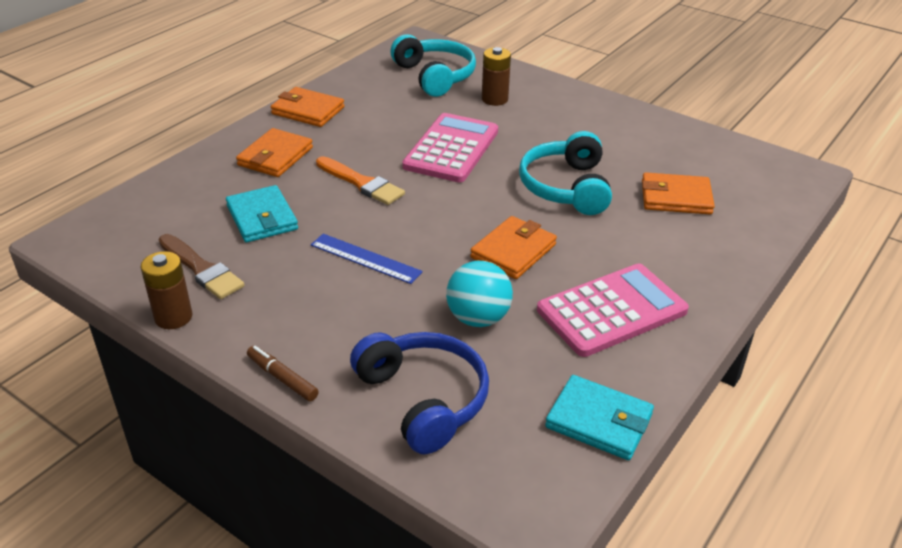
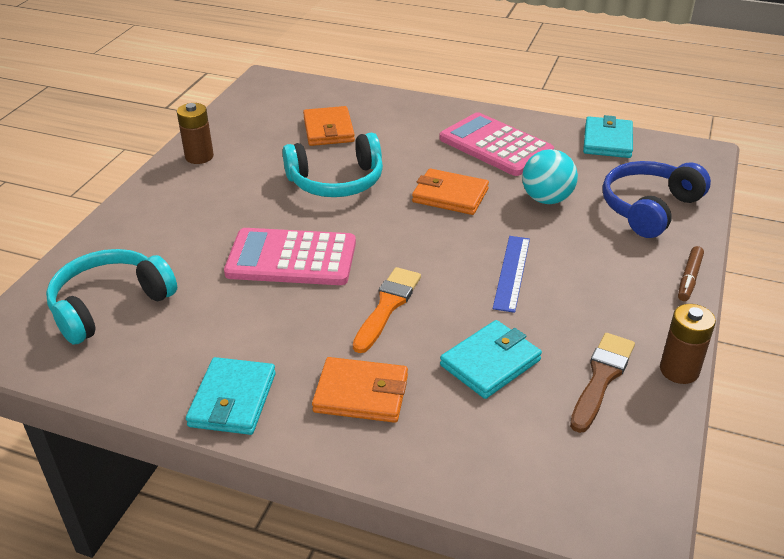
camera: 105 degrees left, 0 degrees up
orange wallet [271,87,344,127] -> turquoise wallet [186,357,276,435]
brown battery [482,47,511,106] -> brown battery moved to [177,103,214,164]

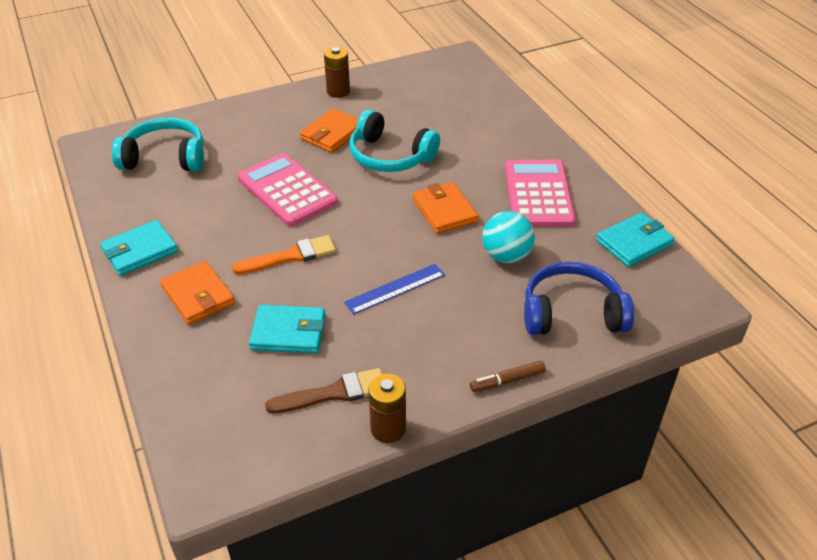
camera: 45 degrees right, 5 degrees up
orange wallet [303,106,355,146] -> orange wallet moved to [300,109,358,153]

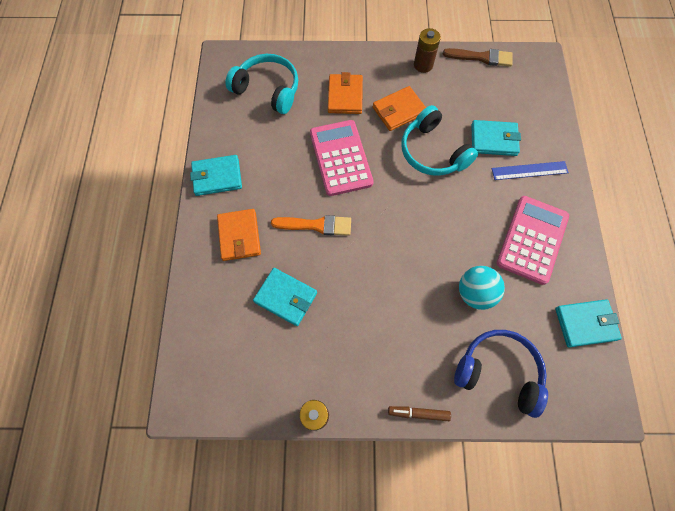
camera: 25 degrees right, 25 degrees up
brown brush [265,368,382,413] -> brown brush moved to [443,48,513,67]
blue ruler [344,264,445,314] -> blue ruler moved to [492,161,569,180]
orange wallet [413,182,478,234] -> orange wallet moved to [328,72,363,114]
none -> turquoise wallet [471,120,521,156]

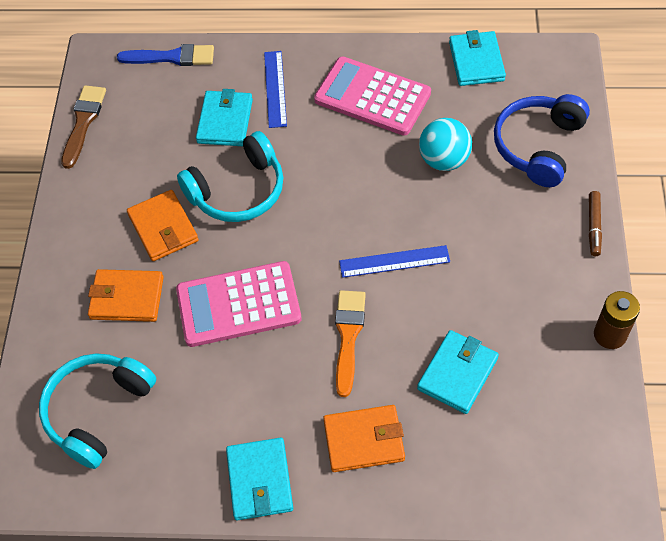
camera: 85 degrees left, 10 degrees down
brown battery [414,28,441,73] -> none
none -> blue brush [117,44,214,66]
none -> blue ruler [339,245,450,278]

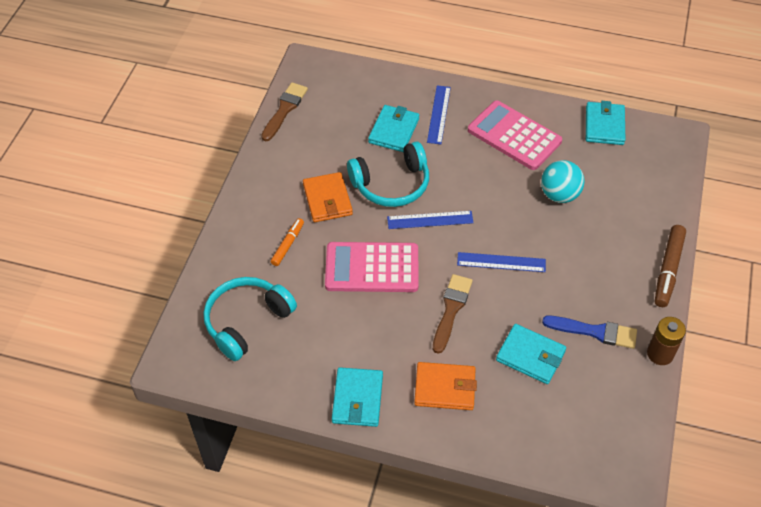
camera: 10 degrees right, 5 degrees down
orange wallet [88,269,164,322] -> orange marker [271,218,304,266]
blue brush [117,44,214,66] -> blue brush moved to [542,316,637,349]
orange brush [335,290,366,397] -> brown brush [433,274,473,354]
turquoise wallet [417,330,499,414] -> turquoise wallet turned 75 degrees clockwise [496,324,566,384]
blue headphones [494,94,590,187] -> none
brown marker [589,191,602,256] -> brown marker [655,225,686,307], size x1.63
none -> blue ruler [387,211,474,229]

